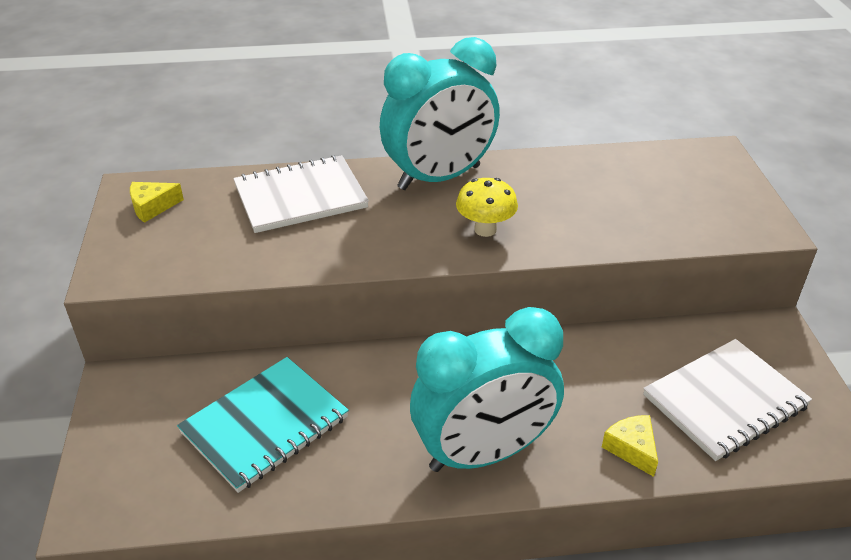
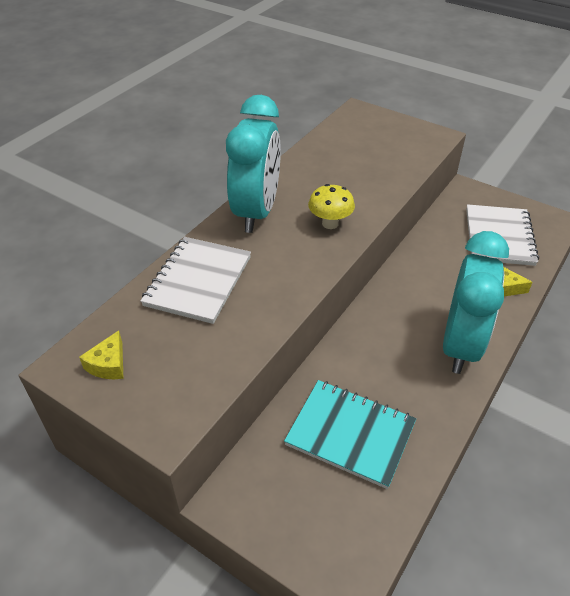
camera: 50 degrees left, 5 degrees up
turquoise notebook [177,357,349,493] -> turquoise notebook turned 60 degrees counterclockwise [284,380,416,489]

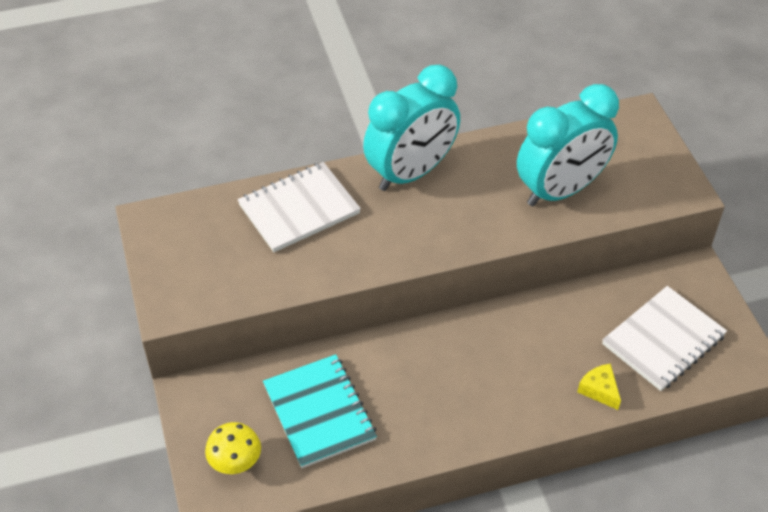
camera: 40 degrees right, 5 degrees up
yellow cheese [79,331,123,379] -> none
yellow mushroom [308,184,355,229] -> yellow mushroom moved to [205,422,261,474]
turquoise clock [443,231,509,374] -> turquoise clock moved to [517,84,619,207]

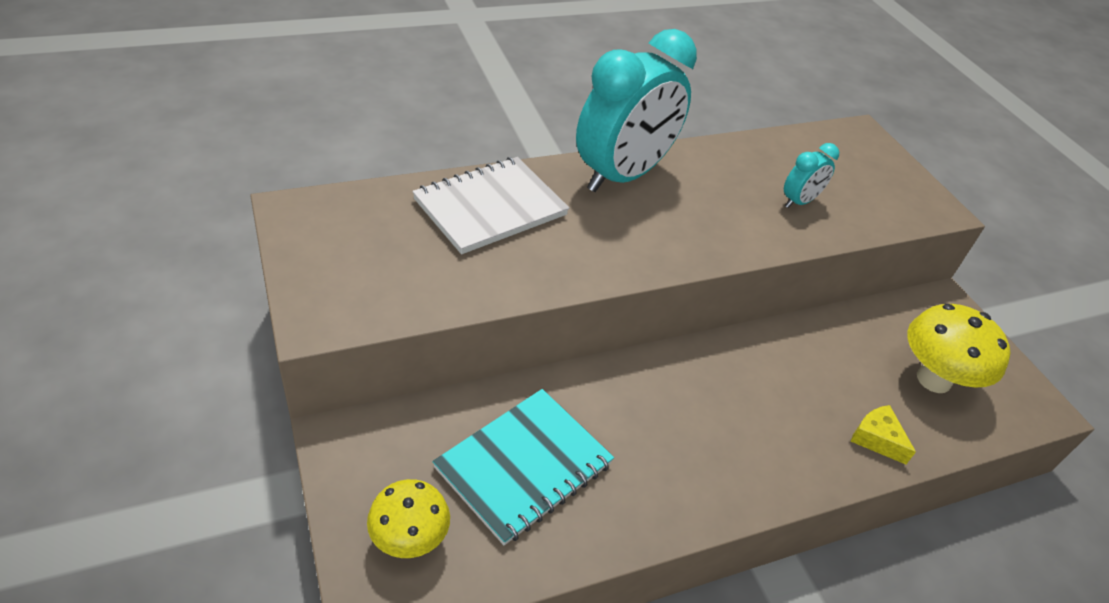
camera: 10 degrees left, 5 degrees down
turquoise notebook [263,354,377,468] -> turquoise notebook turned 75 degrees clockwise [433,389,614,545]
turquoise clock [517,84,619,207] -> turquoise clock [784,143,839,208], size x0.44
white notebook [602,286,727,391] -> yellow mushroom [907,304,1011,393]

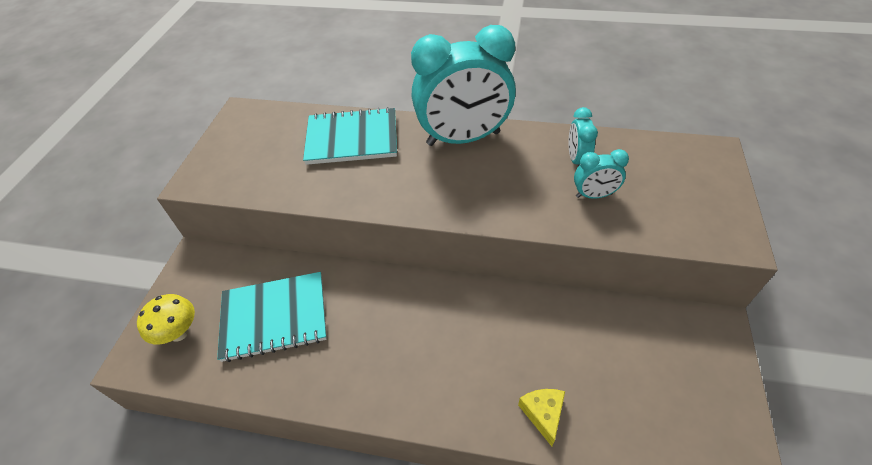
camera: 40 degrees right, 5 degrees up
white notebook [412,157,569,254] -> turquoise notebook [303,107,397,165]
yellow mushroom [907,304,1011,393] -> none
none -> turquoise clock [569,107,598,167]

